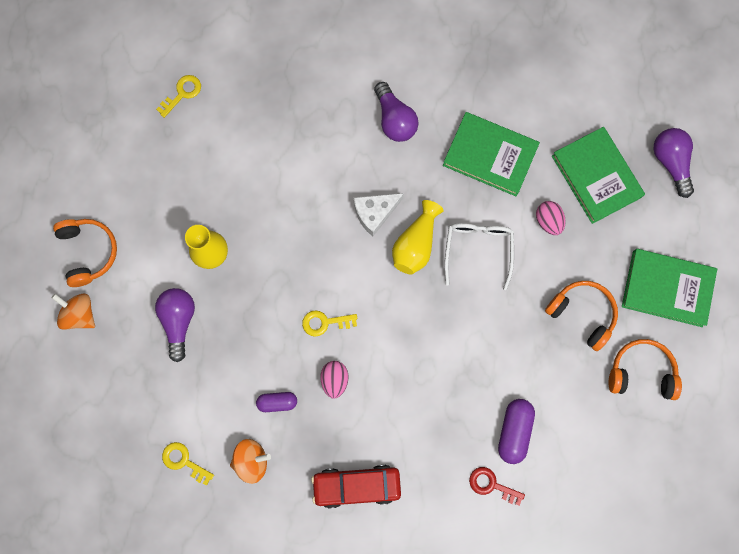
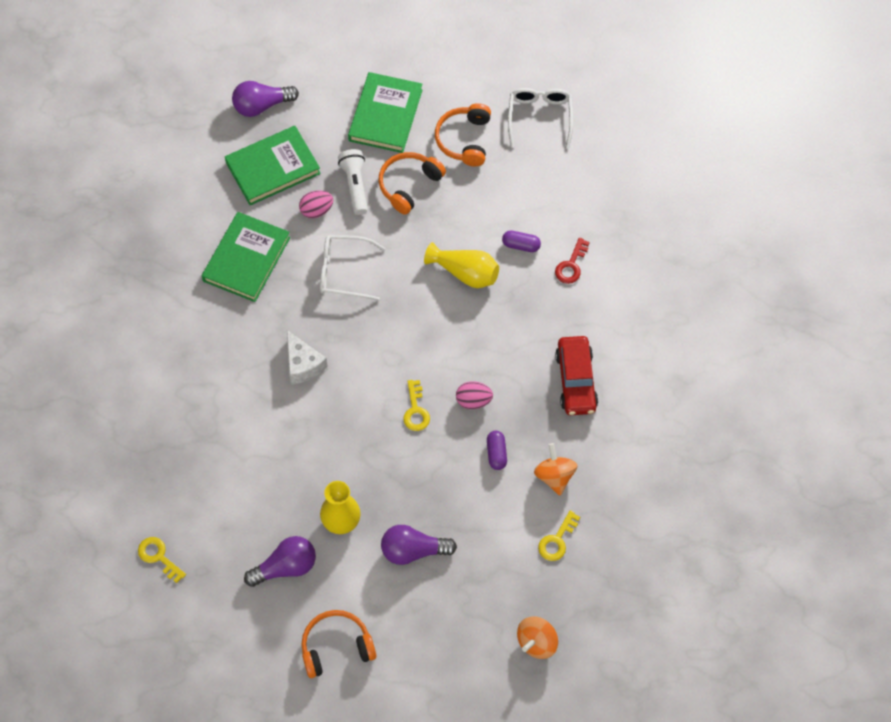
camera: 90 degrees left, 15 degrees down
orange spinning top [52,294,95,330] -> orange spinning top moved to [517,616,558,659]
purple light bulb [374,82,418,142] -> purple light bulb moved to [244,536,316,587]
yellow vase [392,200,444,274] -> yellow vase moved to [424,242,499,288]
purple capsule [498,399,535,464] -> purple capsule [502,230,541,252], size x0.64
none -> white flashlight [338,149,368,215]
none -> white glasses [508,88,573,149]

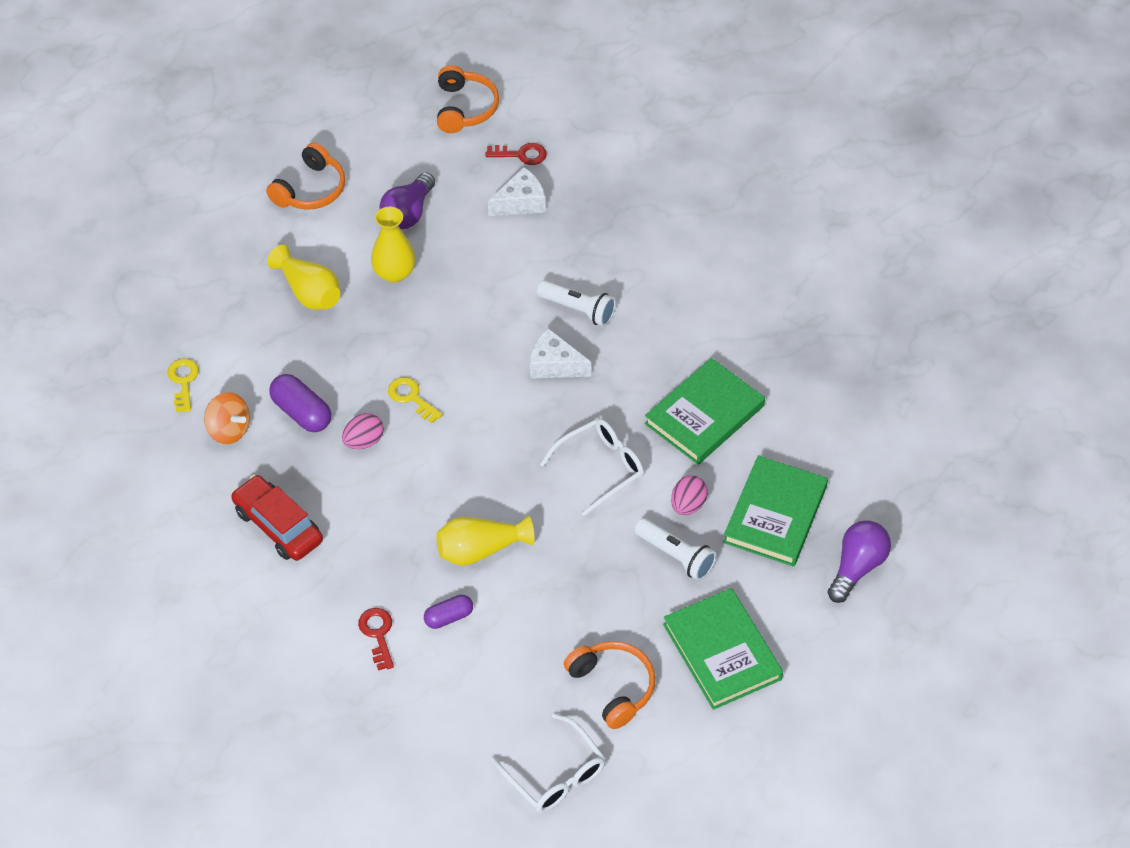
camera: 140 degrees right, 10 degrees down
yellow key [138,537,186,583] -> red key [485,143,547,165]
green book [202,212,290,302] -> green book turned 60 degrees clockwise [645,358,765,465]
orange headphones [379,152,446,215] -> orange headphones moved to [437,65,499,133]
purple light bulb [381,525,457,565] -> yellow vase [267,245,340,310]
purple capsule [487,431,507,470] -> purple capsule [269,374,331,432], size x1.57
orange spinning top [517,616,558,659] -> none
none -> white cheese [488,167,546,216]
none -> white flashlight [537,280,616,326]

